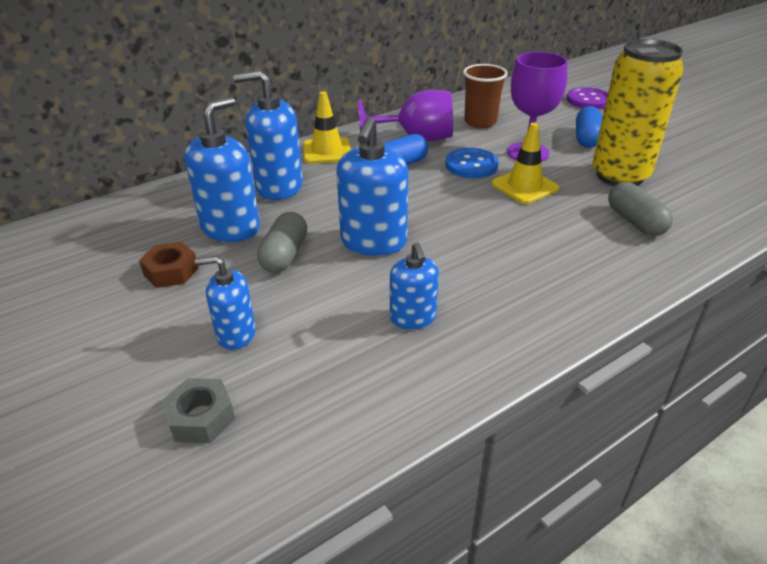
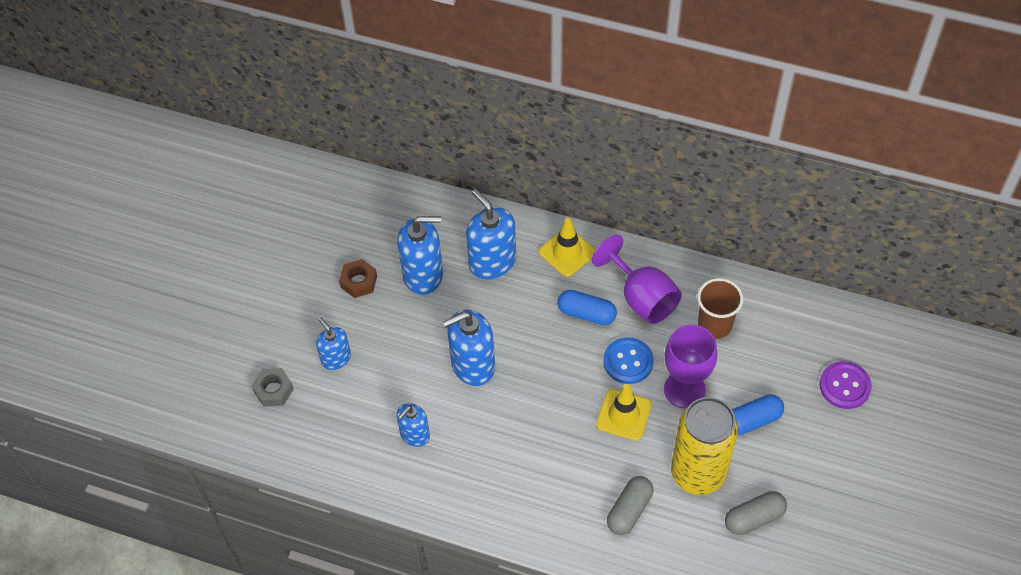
camera: 55 degrees right, 20 degrees up
grey capsule [257,212,307,273] -> grey capsule moved to [725,491,787,535]

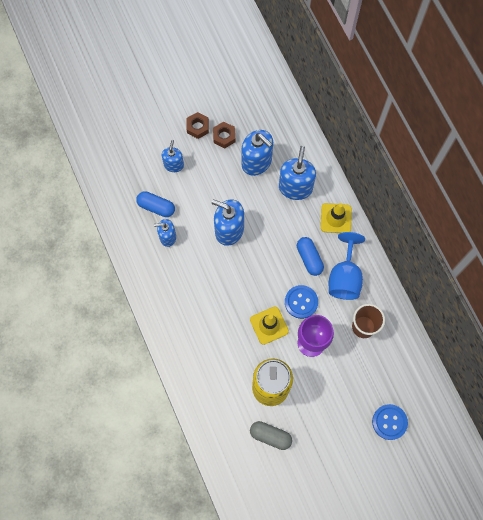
camera: 45 degrees right, 15 degrees up
grey nut [251,368,294,407] -> none
purple goblet [592,235,682,324] -> blue goblet [329,232,365,300]
grey capsule [607,476,653,535] -> none
blue capsule [732,394,784,435] -> blue capsule moved to [136,191,175,217]
purple button [820,361,872,409] -> blue button [372,404,408,440]
none -> brown nut [187,112,209,139]

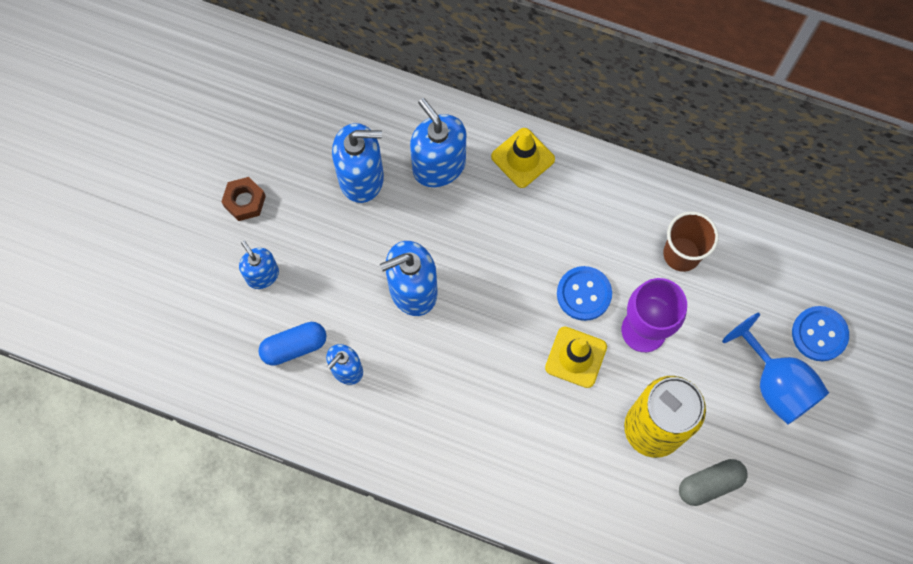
camera: 45 degrees left, 0 degrees up
brown nut [213,122,235,148] -> none
blue capsule [297,237,324,276] -> none
blue goblet [329,232,365,300] -> blue goblet moved to [722,313,829,425]

